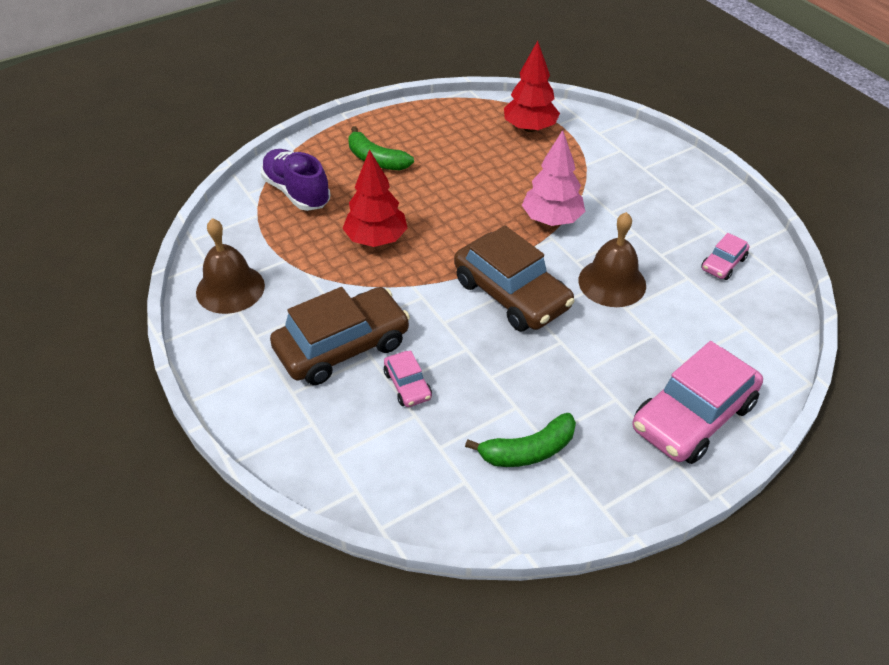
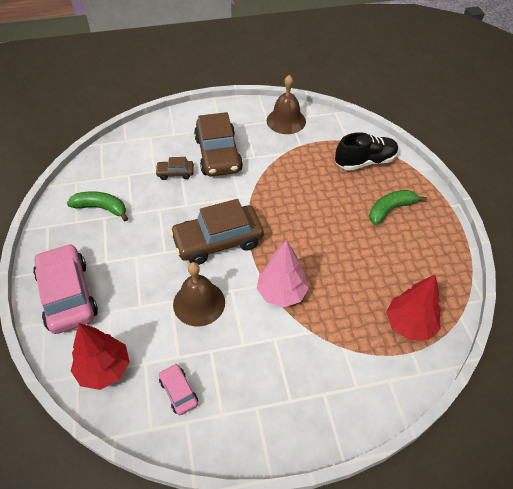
camera: 110 degrees right, 5 degrees up
purple shoe [261,149,330,211] -> black shoe [335,132,398,171]
red tree [342,149,407,247] -> red tree moved to [71,323,130,390]
pink car [384,350,432,407] -> brown car [155,157,194,180]
green banana [465,413,576,467] -> green banana turned 105 degrees clockwise [67,191,128,221]

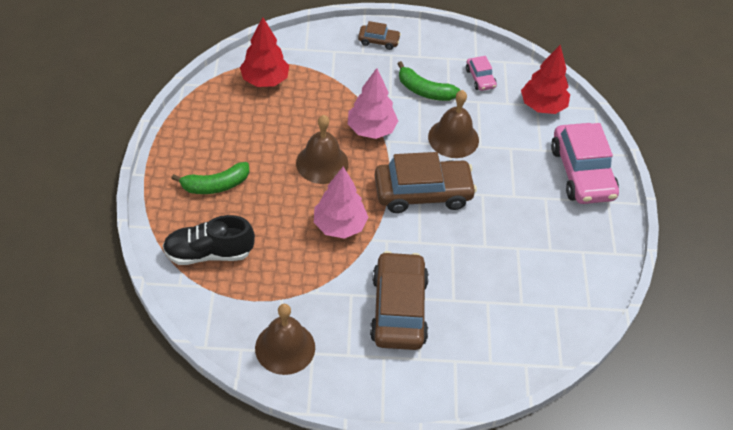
camera: 170 degrees left, 0 degrees up
green banana [67,191,128,221] -> green banana moved to [397,61,460,101]
brown car [155,157,194,180] -> brown car moved to [358,21,401,50]
none -> brown bell [296,115,349,184]
none -> pink tree [314,167,368,239]

